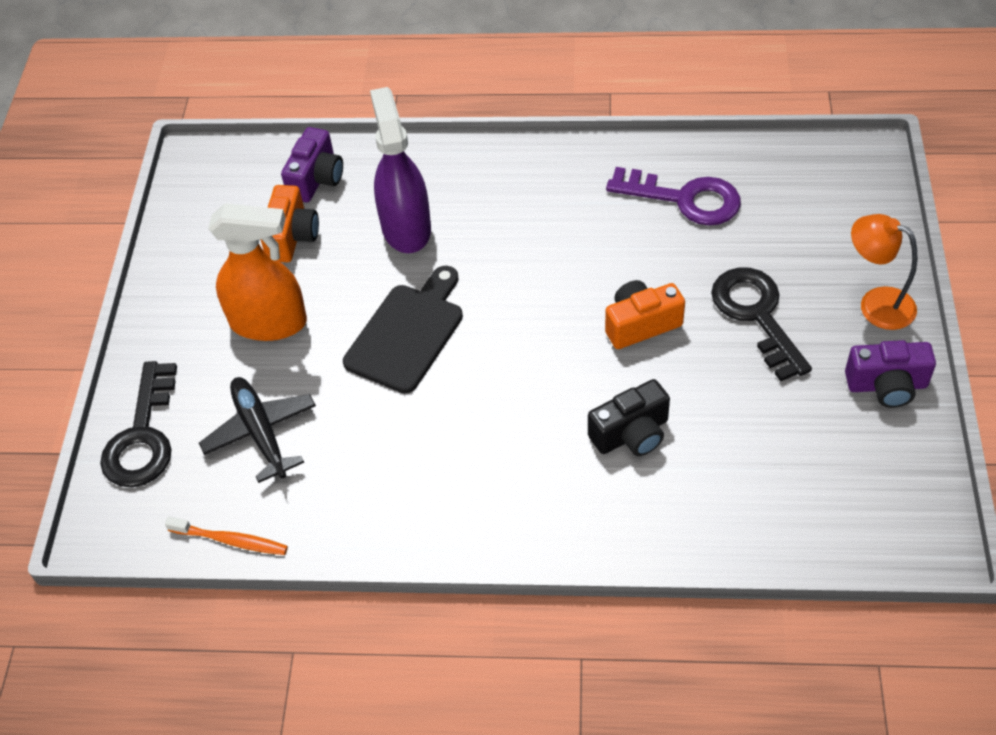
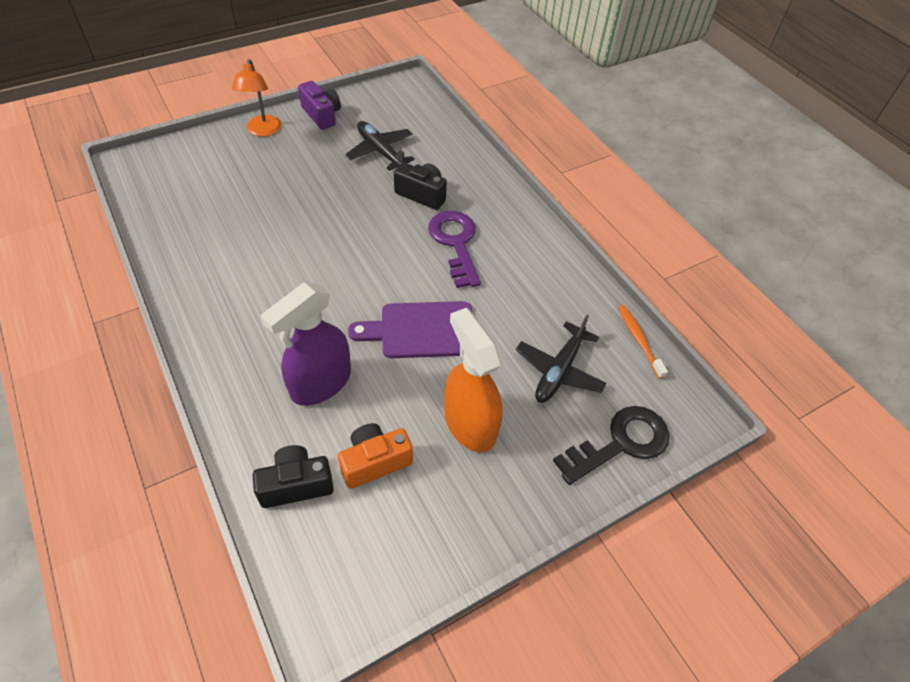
camera: 130 degrees left, 0 degrees up
purple camera [281,127,343,202] -> black camera [253,445,334,508]
black cutting board [343,266,463,394] -> purple cutting board [348,301,472,358]
orange camera [605,280,685,349] -> none
purple key [606,167,741,225] -> purple key moved to [428,211,481,288]
black key [711,267,812,382] -> none
none -> black plane [345,121,415,171]

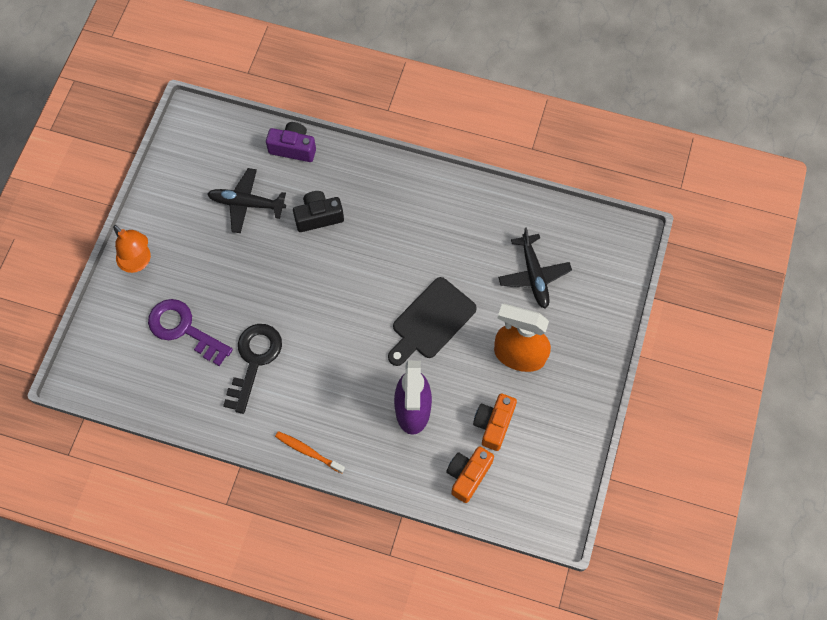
camera: 40 degrees left, 15 degrees up
black camera [253,445,334,508] -> orange camera [446,446,494,503]
purple camera [298,81,341,130] -> purple camera moved to [266,122,316,162]
purple cutting board [348,301,472,358] -> black cutting board [388,277,477,366]
purple key [428,211,481,288] -> purple key moved to [148,299,233,366]
black key [553,406,670,485] -> black key moved to [223,324,282,414]
orange toothbrush [618,305,668,379] -> orange toothbrush moved to [275,431,345,474]

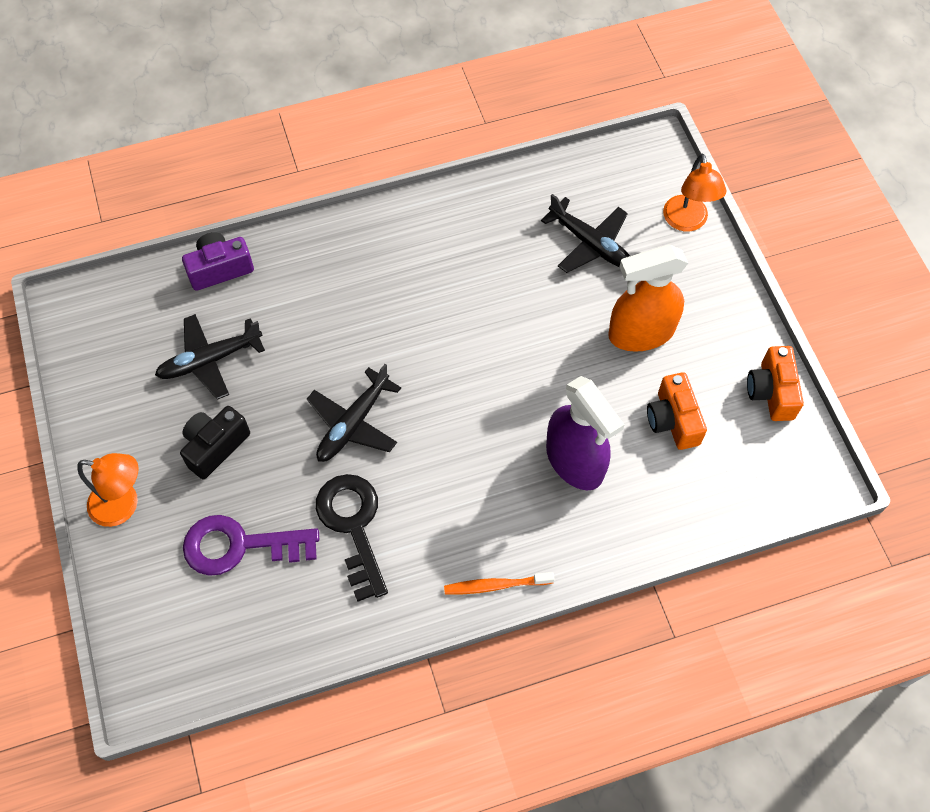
camera: 35 degrees left, 5 degrees down
black camera [293,191,344,232] -> black camera moved to [180,406,250,479]
black cutting board [388,277,477,366] -> none
orange camera [446,446,494,503] -> orange camera moved to [747,346,804,421]
none -> black plane [307,364,401,462]
none -> orange lamp [663,154,726,231]

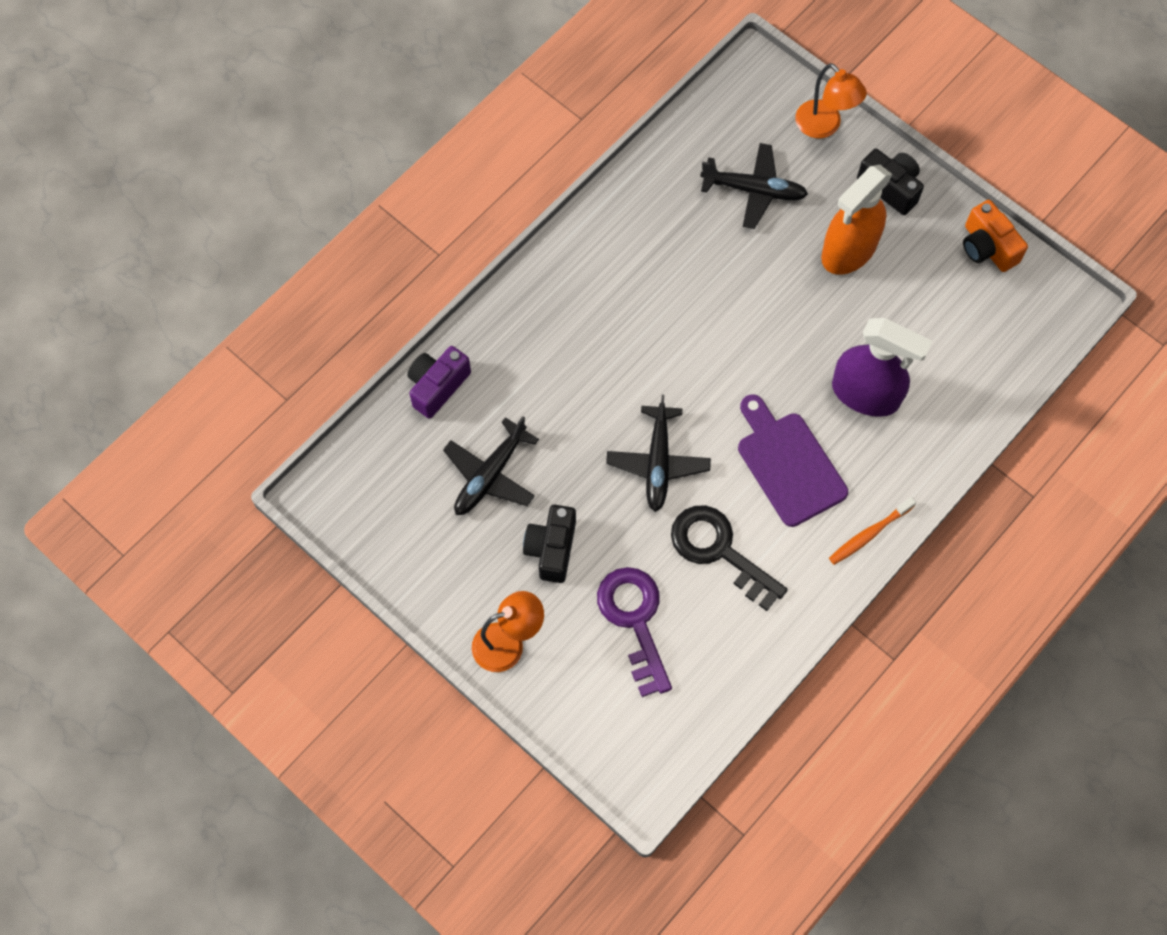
camera: 30 degrees left, 5 degrees up
purple key [183,515,319,576] -> purple key turned 105 degrees clockwise [597,567,672,697]
orange camera [647,372,707,450] -> none
none -> purple cutting board [738,394,848,527]
none -> black camera [857,149,924,215]

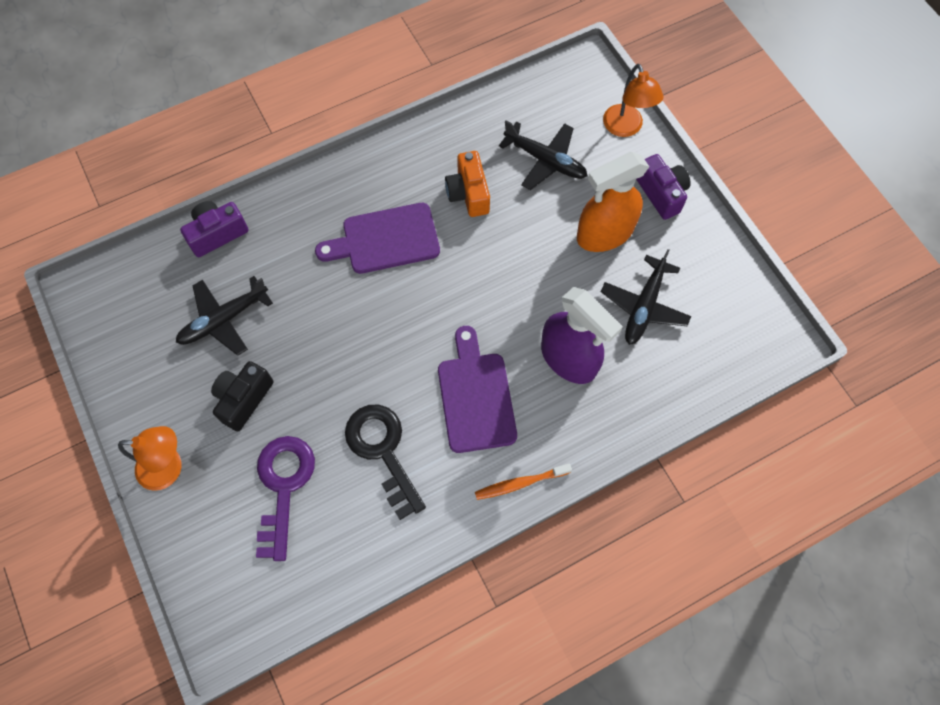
camera: 20 degrees right, 0 degrees up
black plane [606,395,711,512] -> black plane moved to [601,249,691,345]
black camera [857,149,924,215] -> purple camera [636,154,691,220]
orange camera [963,200,1028,272] -> orange camera moved to [445,151,490,217]
none -> purple cutting board [315,203,440,274]

